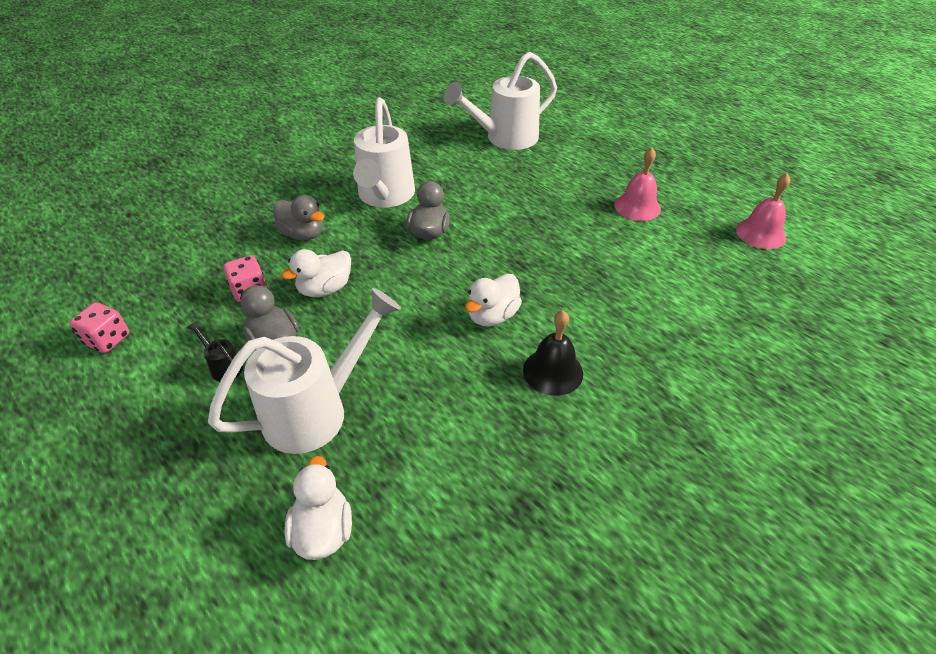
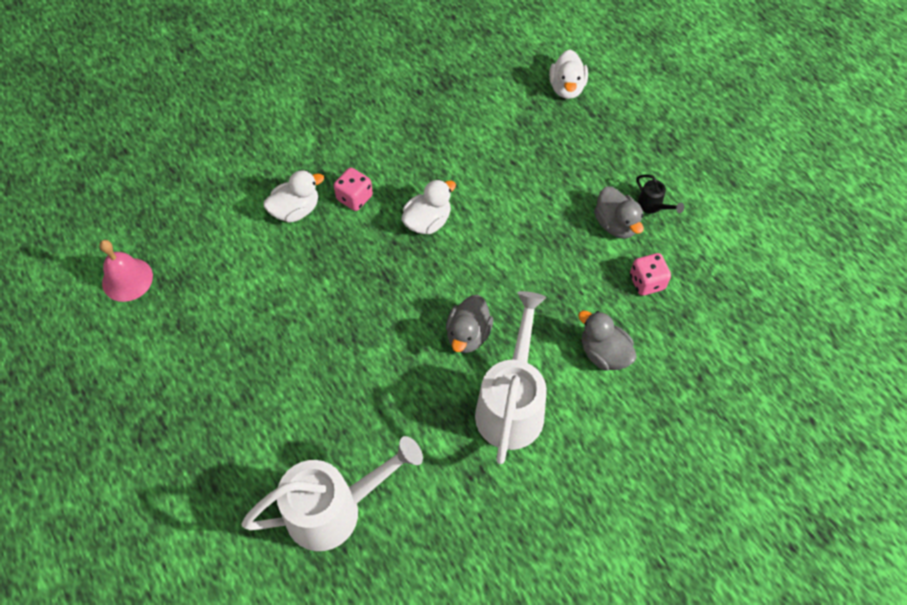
camera: 170 degrees left, 15 degrees up
pink dice [70,302,129,353] -> pink dice moved to [334,168,373,211]
white watering can [208,288,401,454] -> none
white duck [281,249,351,297] -> white duck moved to [263,170,324,222]
black bell [523,310,583,396] -> none
pink bell [614,147,661,221] -> none

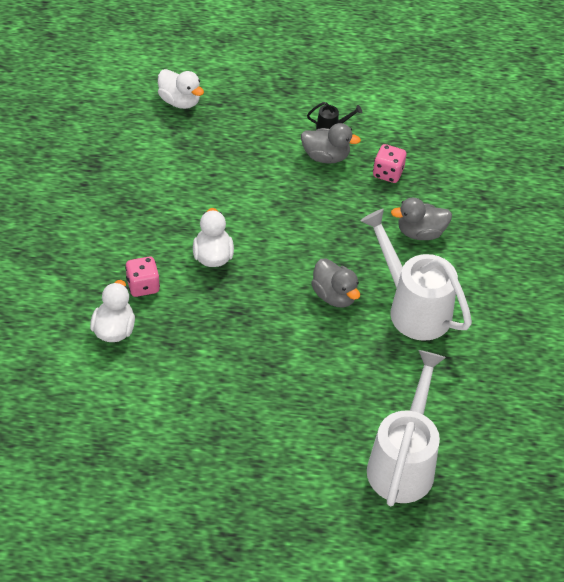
camera: 55 degrees left, 10 degrees down
pink bell [99,240,153,302] -> none

